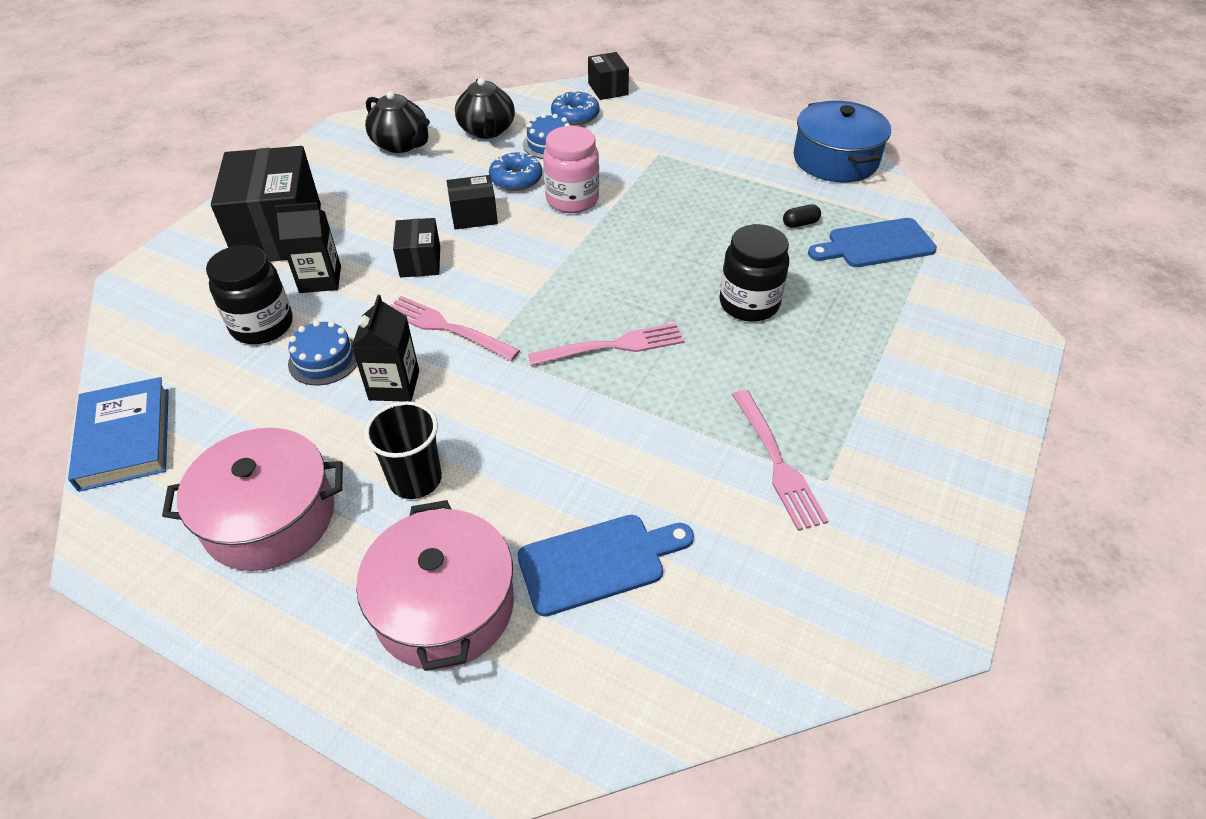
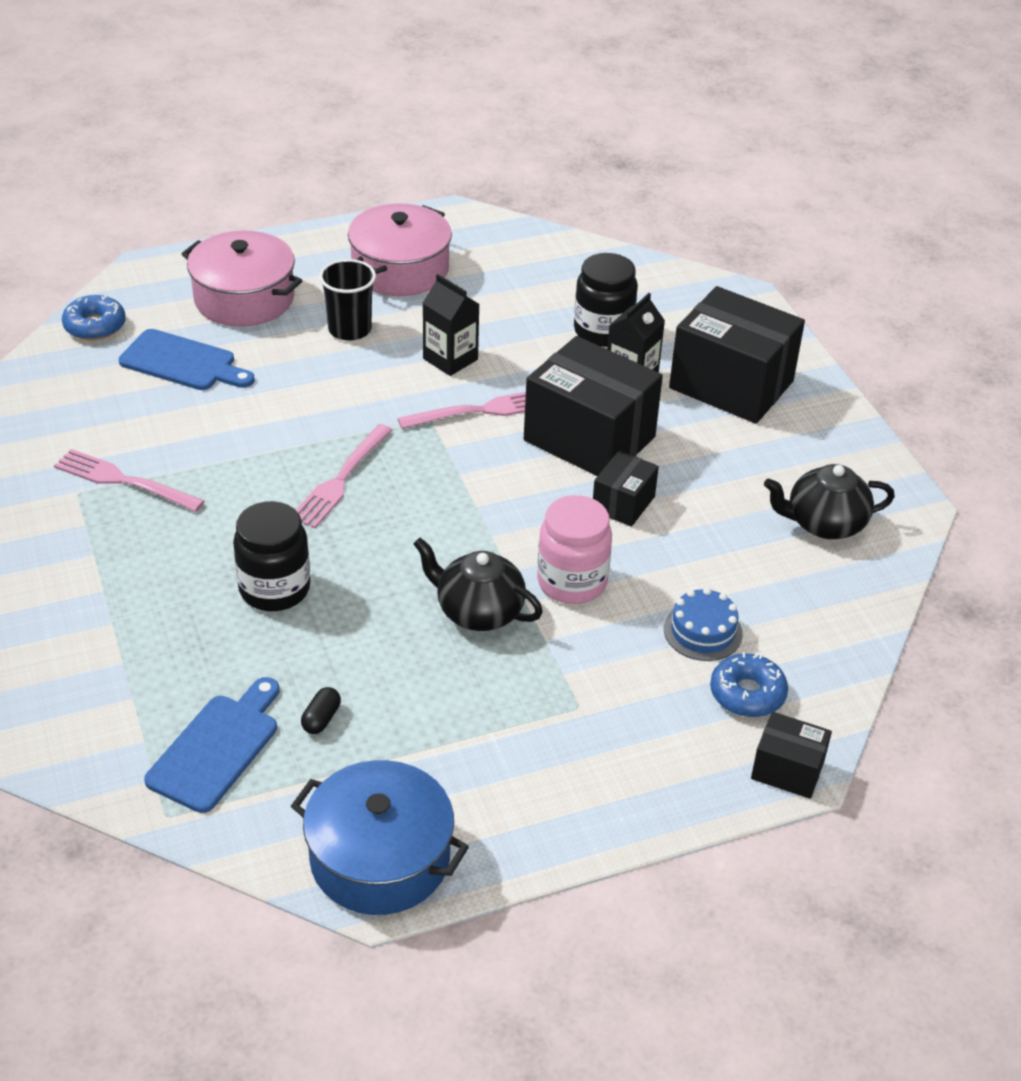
camera: 130 degrees right, 5 degrees down
blue book [68,377,169,492] -> none
blue cake [288,320,357,385] -> none
black box [393,218,440,277] -> black box [524,336,663,476], size x2.01
black teapot [455,78,515,139] -> black teapot moved to [413,538,543,631]
blue donut [489,153,542,191] -> blue donut moved to [62,295,126,340]
blue cutting board [518,515,694,617] -> blue cutting board turned 90 degrees counterclockwise [119,329,255,390]

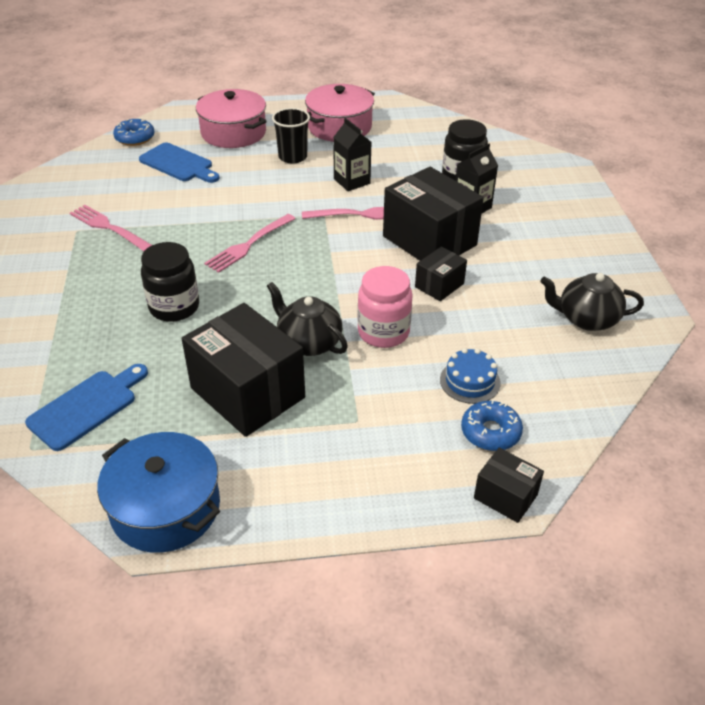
camera: 15 degrees right, 0 degrees up
black capsule [301,687,341,734] -> none
black box [669,286,805,424] -> black box moved to [182,303,305,437]

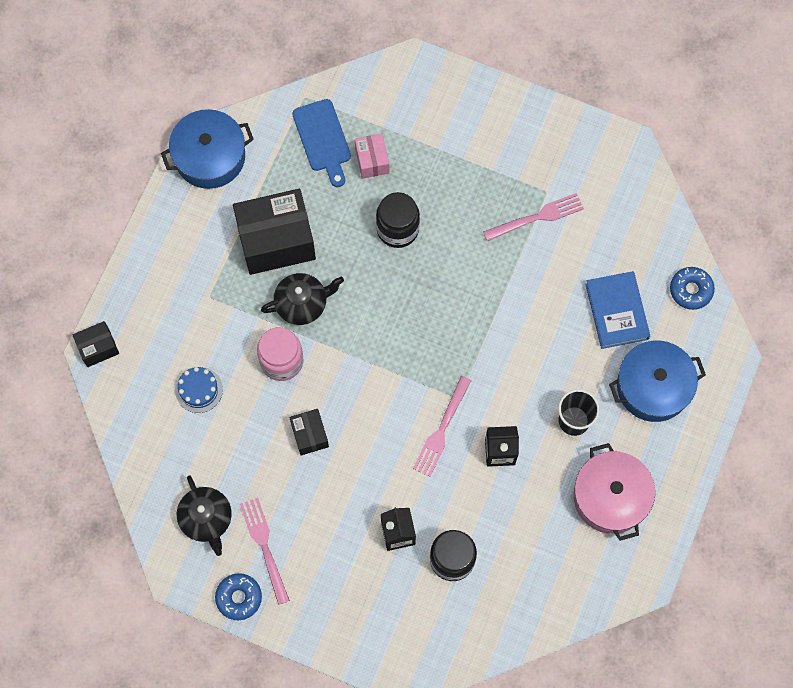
camera: 120 degrees right, 30 degrees up
blue cutting board [139,143,219,183] -> blue book [585,271,650,349]
pink pot [196,89,267,148] -> blue pot [609,341,706,422]
pink fork [204,214,296,273] -> pink fork moved to [240,498,290,605]
black box [383,167,484,261] -> none
blue donut [461,400,523,451] -> blue donut moved to [215,573,262,620]
black teapot [540,273,644,331] -> black teapot turned 120 degrees clockwise [177,475,232,556]
none -> pink box [355,134,389,179]

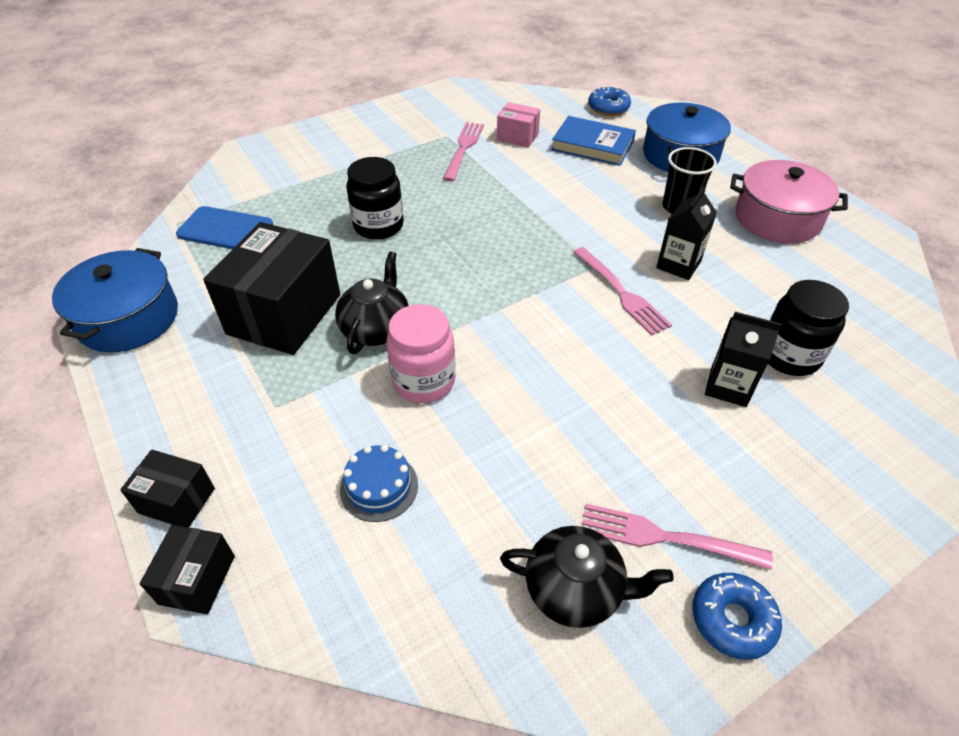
camera: 55 degrees left, 25 degrees down
black box [289,409,329,455] -> black box moved to [120,450,215,527]
pink box [355,134,389,179] -> pink box moved to [497,102,540,148]

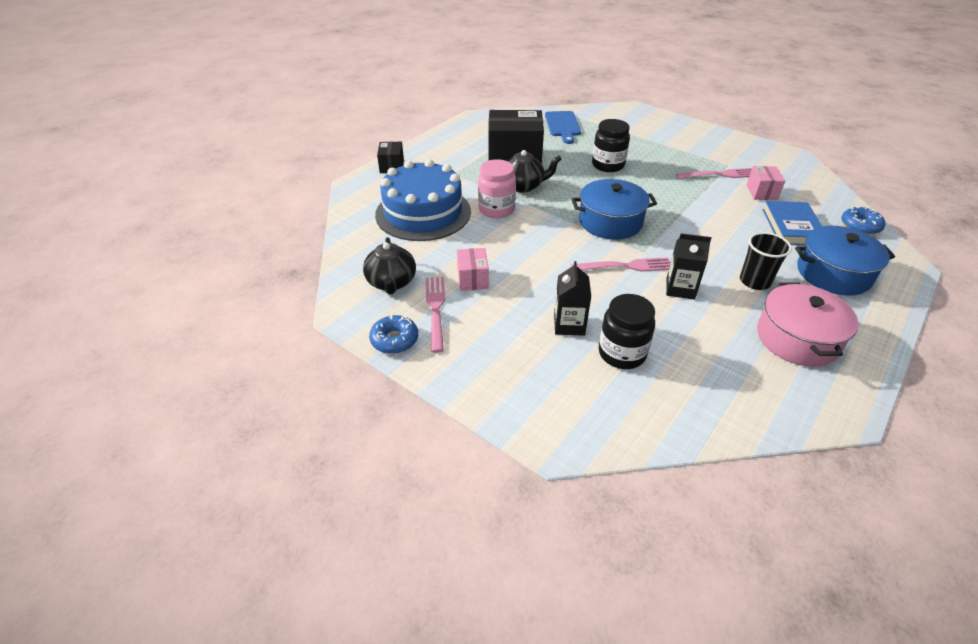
camera: 70 degrees right, 5 degrees down
blue pot [52,248,178,353] -> blue pot moved to [571,179,657,239]
black box [140,525,235,615] -> none
blue cake [340,444,418,522] -> blue cake [375,159,471,241], size x2.38
pink fork [573,247,672,335] -> pink fork turned 135 degrees counterclockwise [571,257,670,271]
none -> pink box [457,248,489,291]

